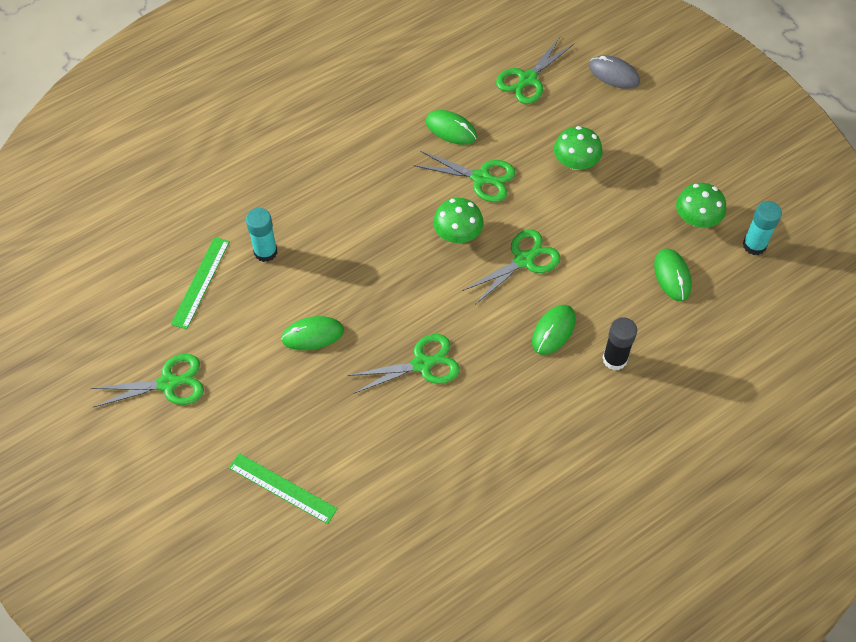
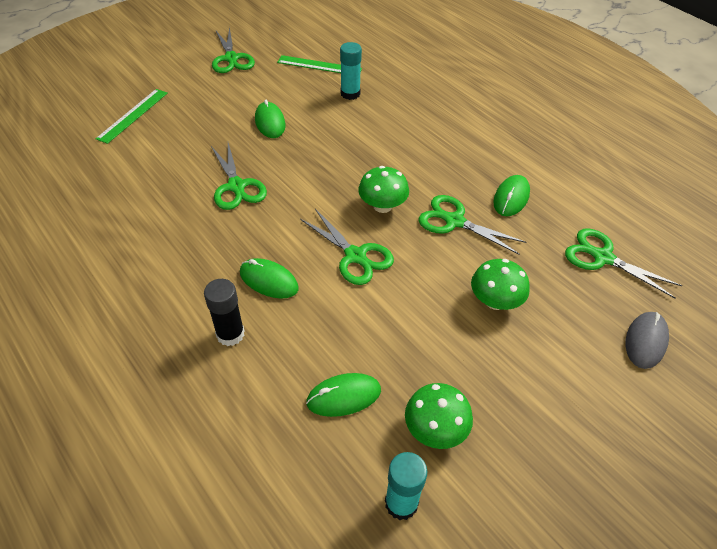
camera: 85 degrees right, 10 degrees down
green scissors [414,151,516,202] -> green scissors turned 105 degrees clockwise [419,195,527,254]

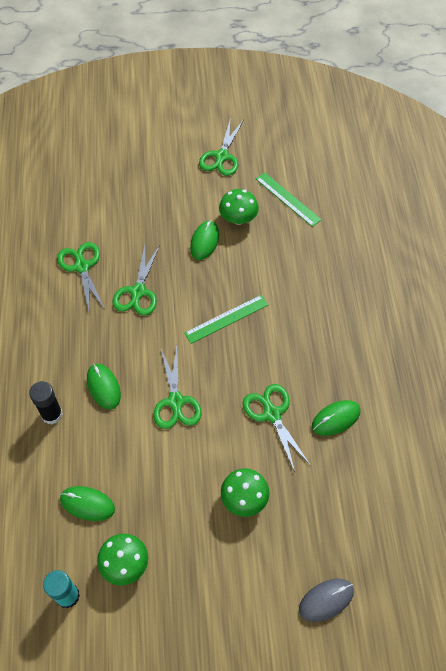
camera: 35 degrees right, 10 degrees up
green ruler [96,89,168,144] -> green ruler moved to [184,295,268,344]
turquoise glue stick [340,42,362,100] -> none
green mushroom [358,166,409,213] -> green mushroom moved to [219,189,259,225]
green scissors [565,228,682,299] -> green scissors moved to [57,242,105,310]

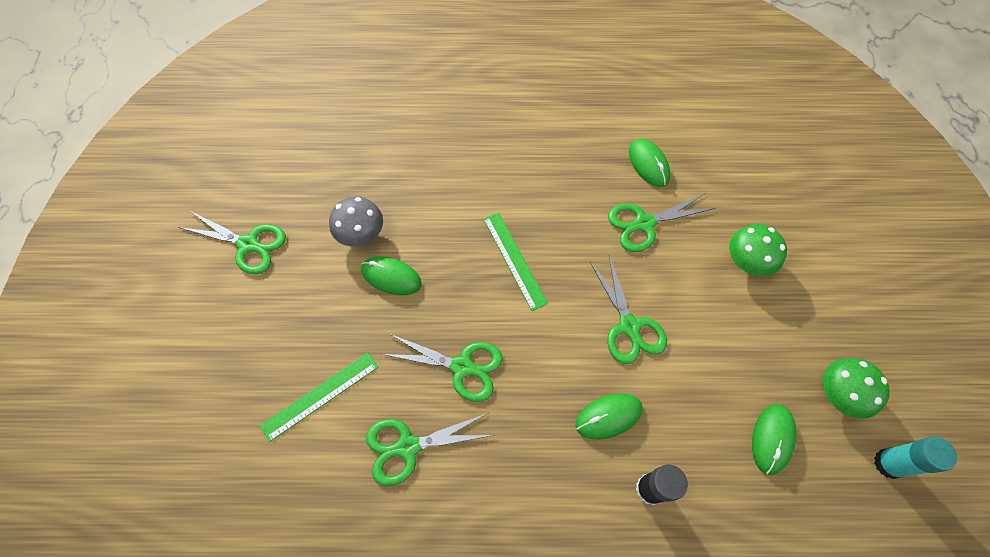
camera: 85 degrees left, 5 degrees up
green scissors [153,346,202,429] -> green scissors turned 75 degrees clockwise [590,256,667,364]
green mushroom [219,189,259,225] -> grey mushroom [329,196,383,246]
green ruler [256,172,322,227] -> green ruler moved to [260,353,378,442]
grey mouse [299,578,354,622] -> none

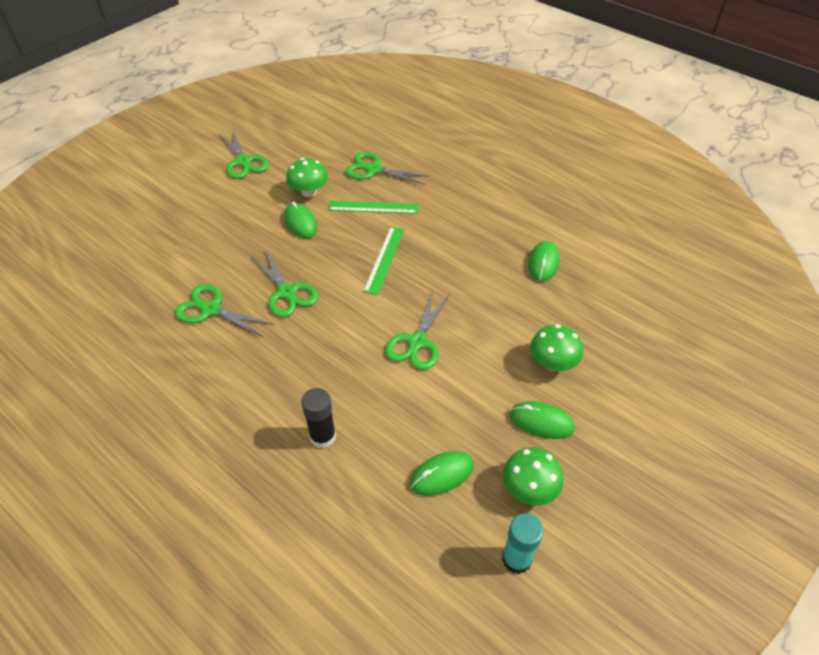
camera: 40 degrees right, 15 degrees down
green ruler [260,353,378,442] -> green ruler moved to [328,201,418,214]
grey mushroom [329,196,383,246] -> green mushroom [286,158,328,197]
green mouse [575,393,643,439] -> green mouse moved to [509,401,575,439]
green scissors [608,194,715,252] -> green scissors moved to [346,152,430,185]

